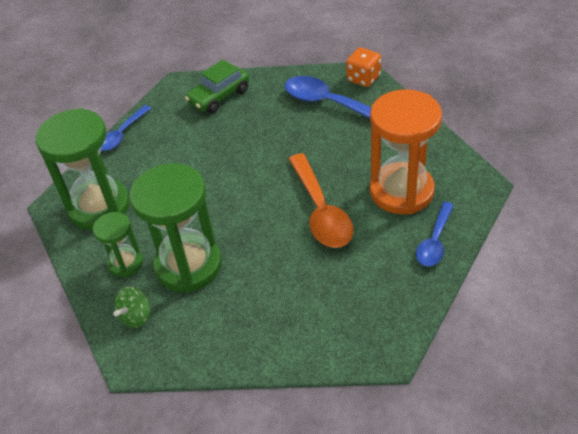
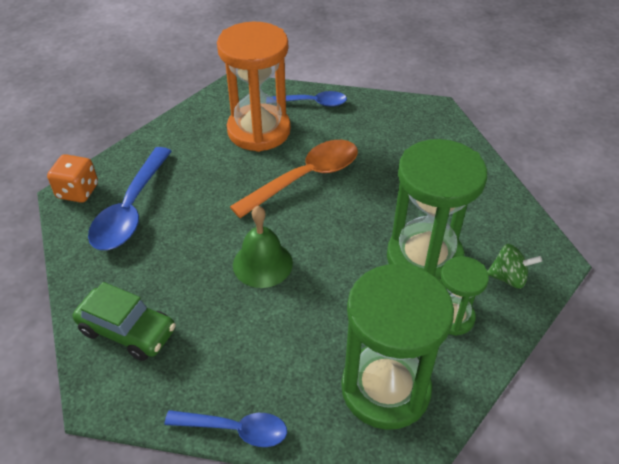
camera: 115 degrees left, 0 degrees up
none -> green bell [233,206,293,288]

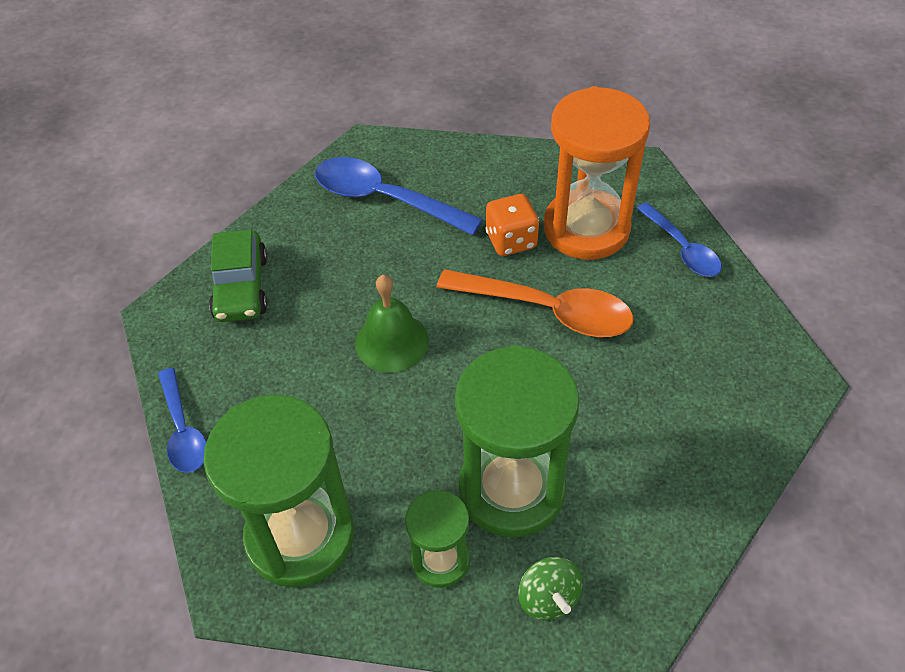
camera: 60 degrees right, 5 degrees up
orange dice [47,154,98,203] -> orange dice moved to [485,194,539,256]
blue spoon [88,147,172,250] -> blue spoon turned 45 degrees clockwise [315,157,483,235]

